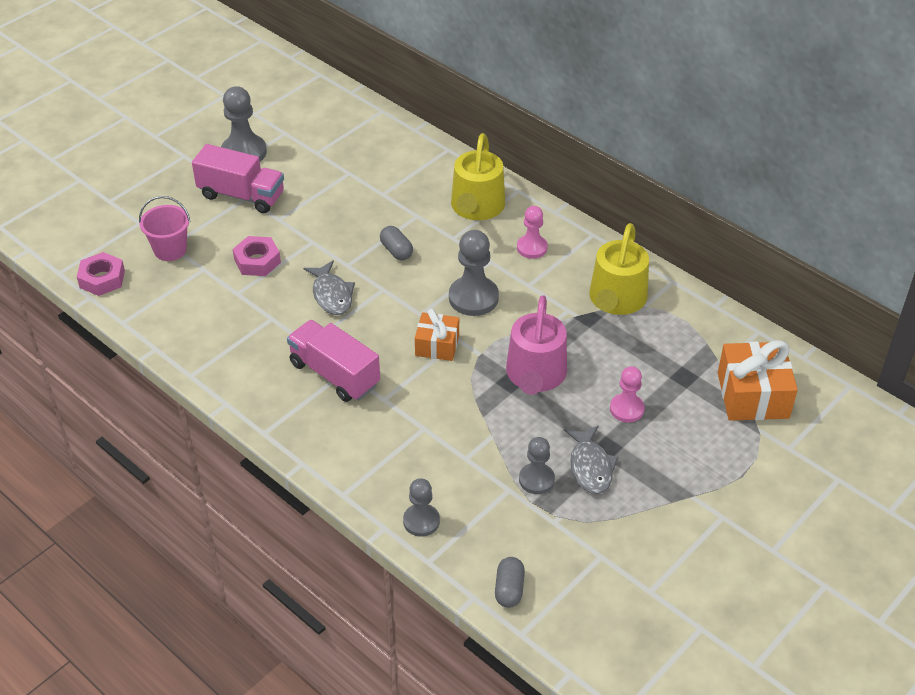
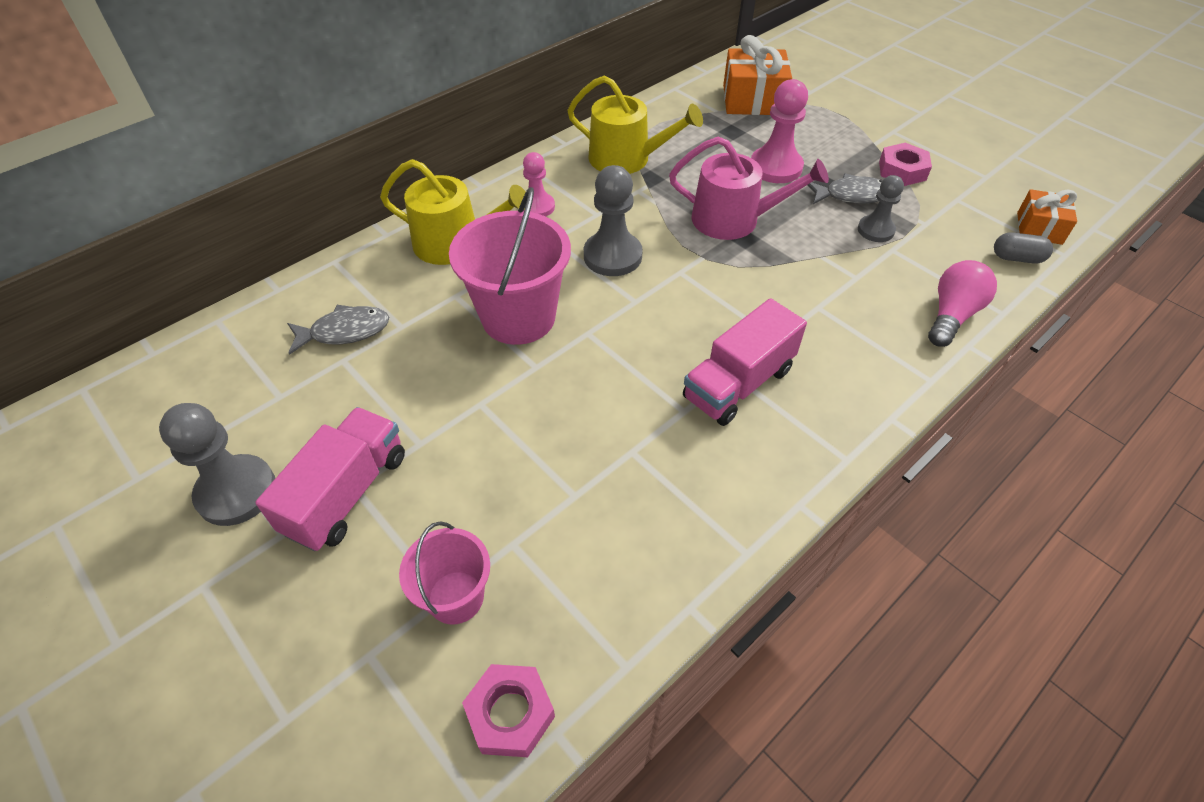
camera: 85 degrees left, 5 degrees up
pink nut [233,236,281,276] -> pink nut moved to [879,142,932,186]
grey fish [303,260,355,315] -> grey fish moved to [287,305,389,355]
grey capsule [380,226,413,260] -> pink bucket [449,187,571,345]
grey pawn [403,478,440,537] -> pink light bulb [928,260,997,347]
orange gift [415,309,459,361] -> orange gift moved to [1017,189,1077,245]
pink pawn [610,366,645,423] -> pink pawn [751,79,808,183], size x1.58

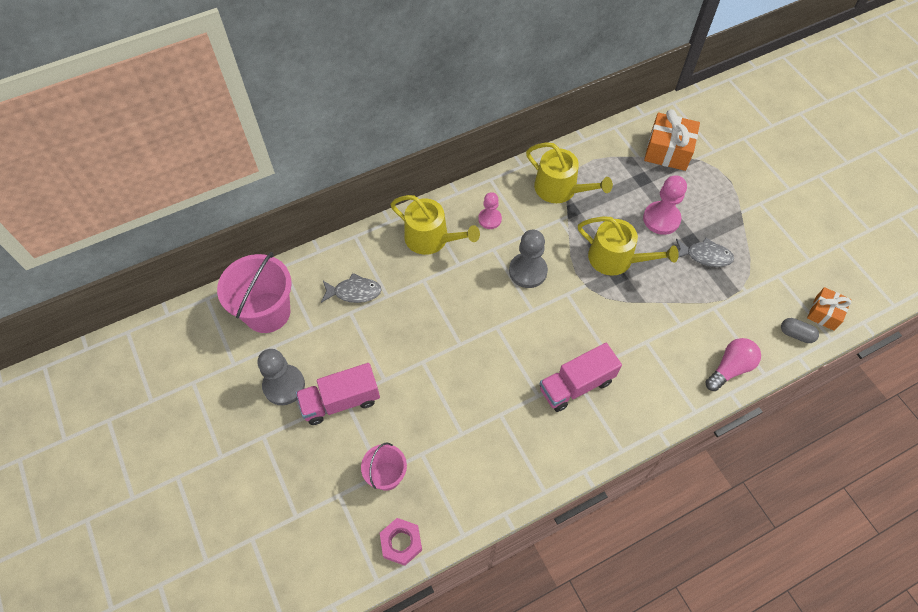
camera: 15 degrees right, 10 degrees up
pink truck [255,407,405,551] -> pink truck turned 150 degrees counterclockwise [296,363,380,425]
pink bucket [449,187,571,345] -> pink bucket moved to [217,252,292,333]
pink watering can [669,136,829,240] -> yellow watering can [578,216,679,276]
grey pawn [858,175,904,242] -> none
pink nut [879,142,932,186] -> none

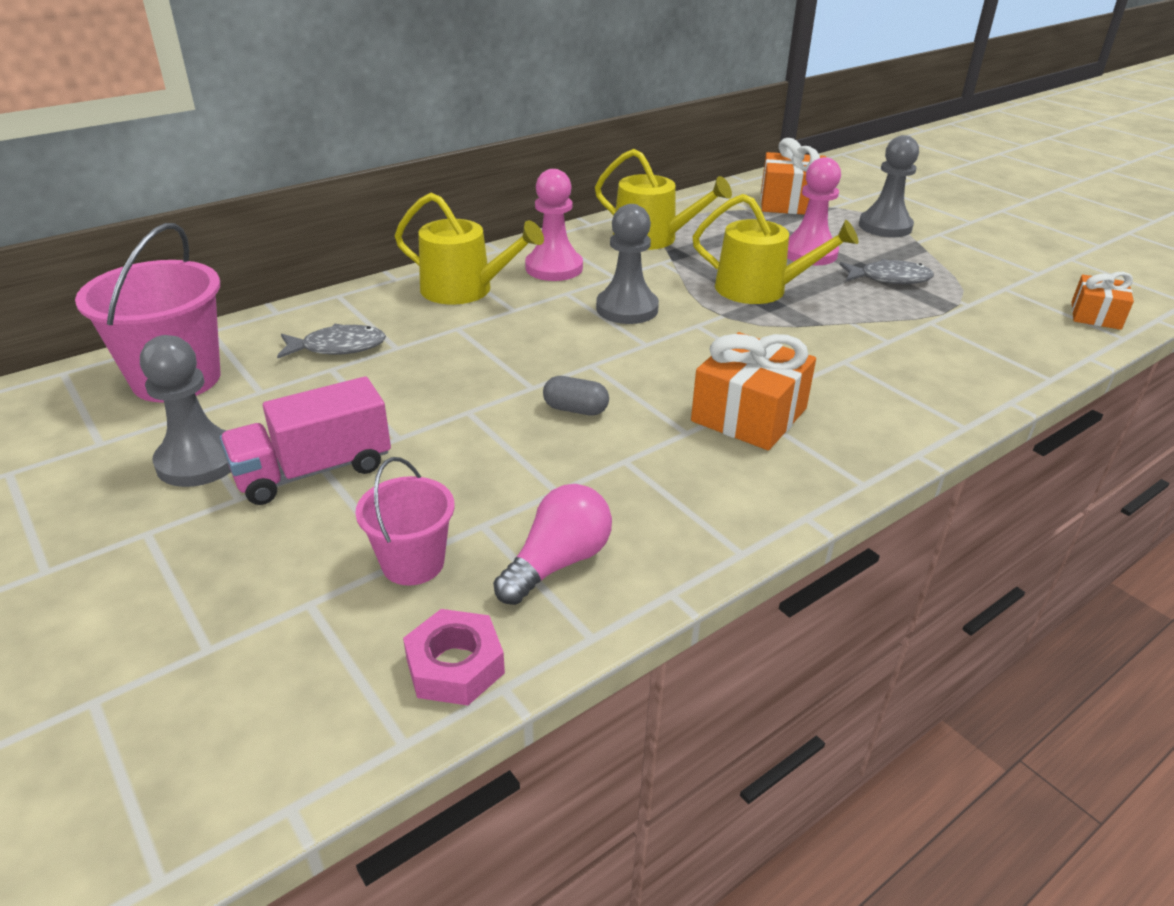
camera: 10 degrees left, 25 degrees down
pink pawn [478,192,502,229] -> pink pawn [525,169,583,281], size x1.58
pink truck [540,343,622,412] -> orange gift [691,332,816,450]
pink light bulb [706,338,761,391] -> pink light bulb moved to [493,484,612,605]
grey capsule [781,318,819,343] -> grey capsule moved to [543,376,609,416]
none -> grey pawn [859,135,919,237]

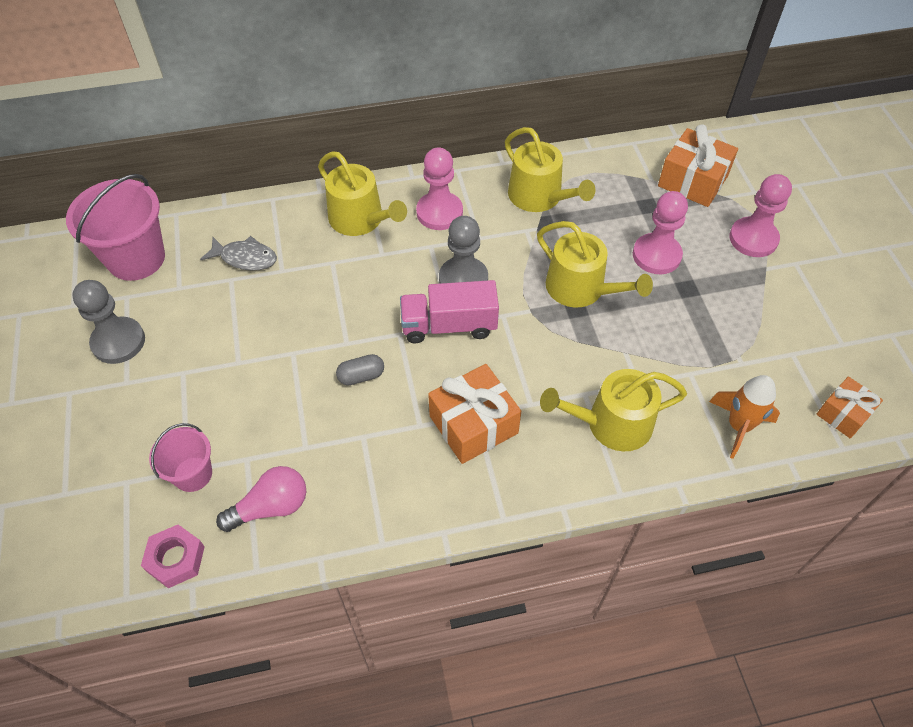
camera: 25 degrees right, 20 degrees up
pink truck [220,377,391,505] -> pink truck moved to [400,280,499,343]
grey capsule [543,376,609,416] -> grey capsule turned 60 degrees counterclockwise [336,354,384,385]
grey fish [840,259,934,284] -> none
grey pawn [859,135,919,237] -> pink pawn [729,174,792,257]
none -> yellow watering can [540,369,687,451]
none -> orange rocket [709,375,780,459]

